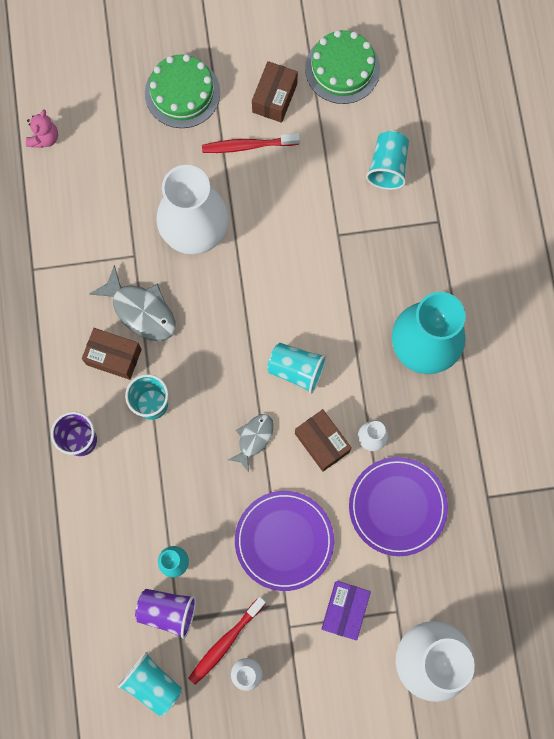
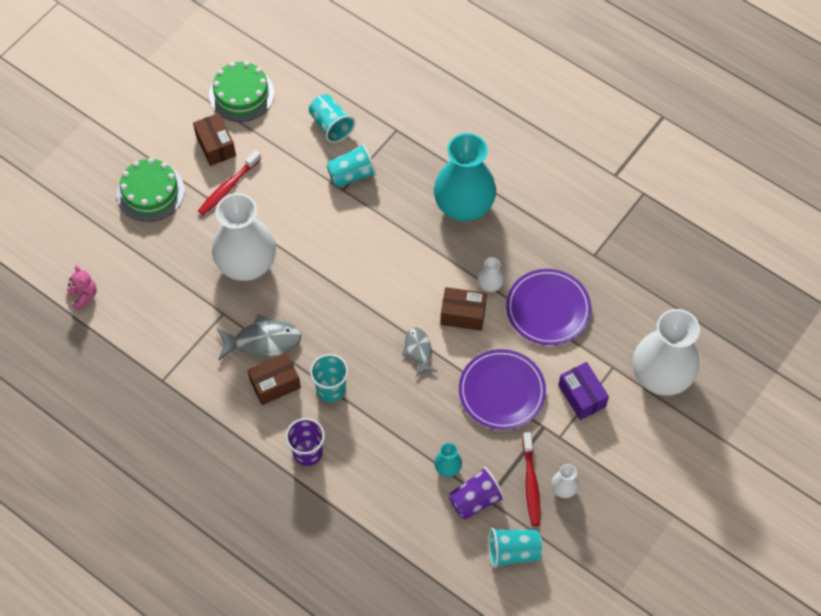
camera: 45 degrees left, 15 degrees down
turquoise cup [267,343,326,394] -> turquoise cup moved to [326,143,376,187]

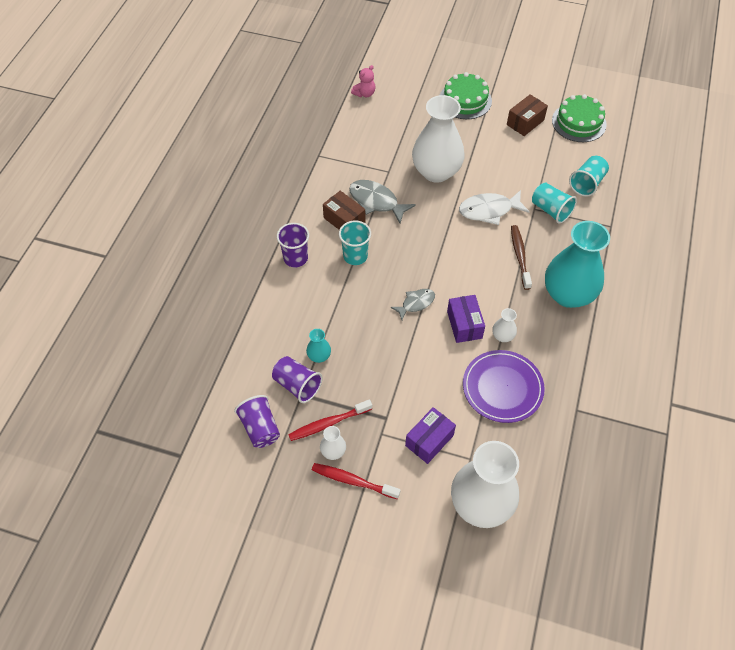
camera: 70 degrees right, 5 degrees down
red toothbrush [198,150,262,215] -> red toothbrush moved to [312,463,401,499]
grey fish [217,314,301,360] -> grey fish turned 150 degrees clockwise [349,180,416,223]
brown box [440,287,487,331] -> purple box [447,295,485,343]
purple plate [459,349,546,430] -> none
turquoise cup [489,528,542,568] -> purple cup [234,395,280,448]
none -> white fish [459,190,530,225]
none -> brown toothbrush [511,225,532,290]

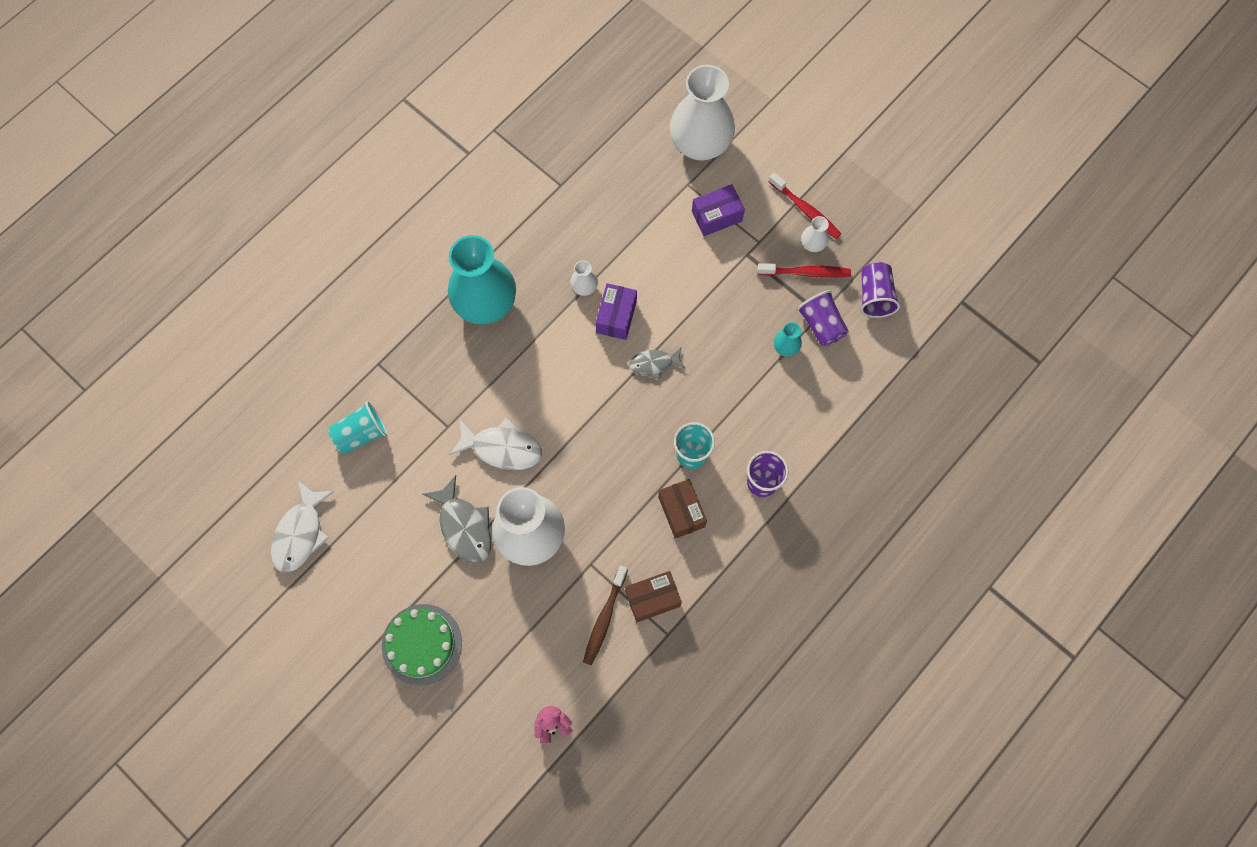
camera: 155 degrees left, 15 degrees up
grey fish [349,180,416,223] -> grey fish moved to [423,475,491,563]
purple plate [463,350,545,423] -> none
brown box [507,94,548,136] -> brown box moved to [625,571,682,622]
brown toothbrush [511,225,532,290] -> brown toothbrush moved to [583,565,628,666]
turquoise cup [532,183,577,224] -> none
green cake [552,94,607,142] -> white fish [271,481,334,573]

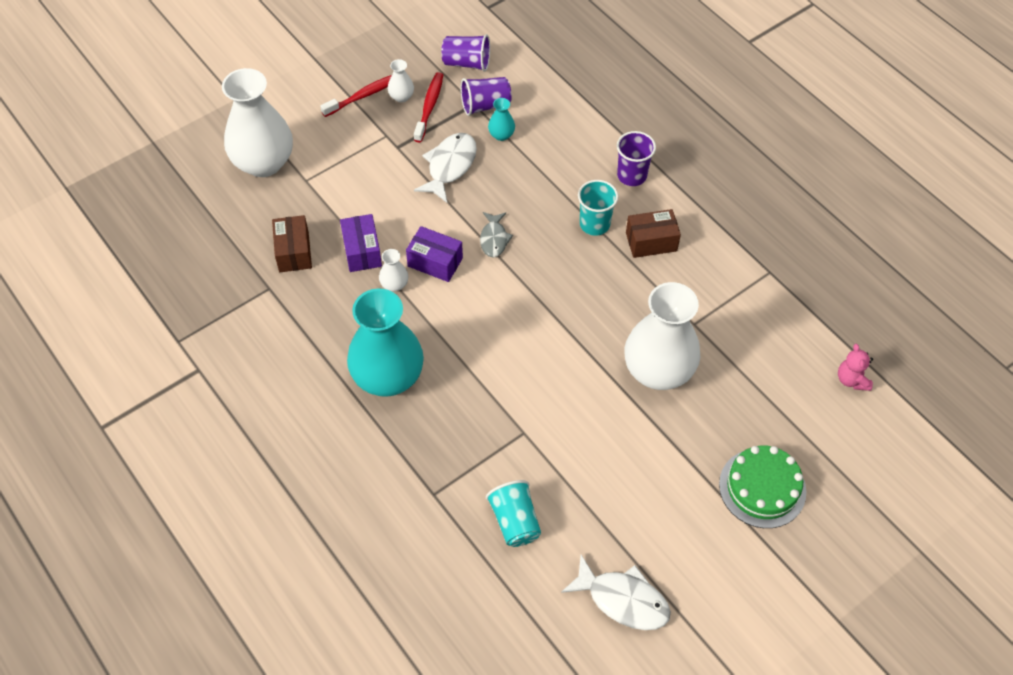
camera: 80 degrees left, 15 degrees down
grey fish [423,475,491,563] -> none
white fish [450,418,542,470] -> white fish moved to [414,133,477,203]
brown toothbrush [583,565,628,666] -> none
brown box [625,571,682,622] -> brown box moved to [272,215,312,272]
purple box [692,184,745,236] -> purple box moved to [340,214,382,272]

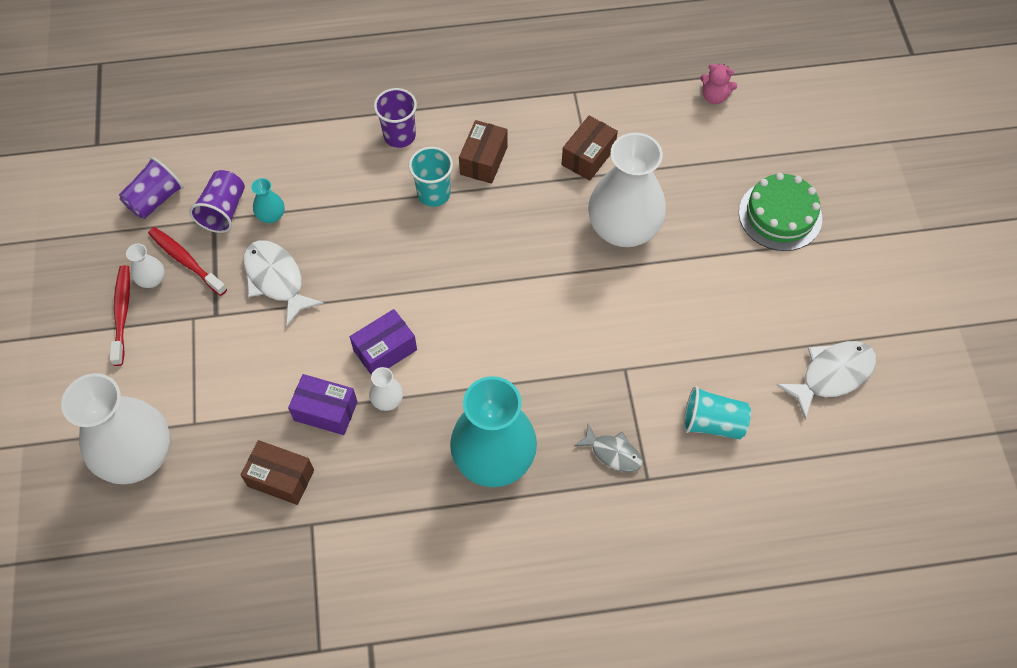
camera: 60 degrees left, 5 degrees up
grey fish [480,212,513,257] -> grey fish moved to [574,424,642,472]
none -> brown box [561,116,618,181]

